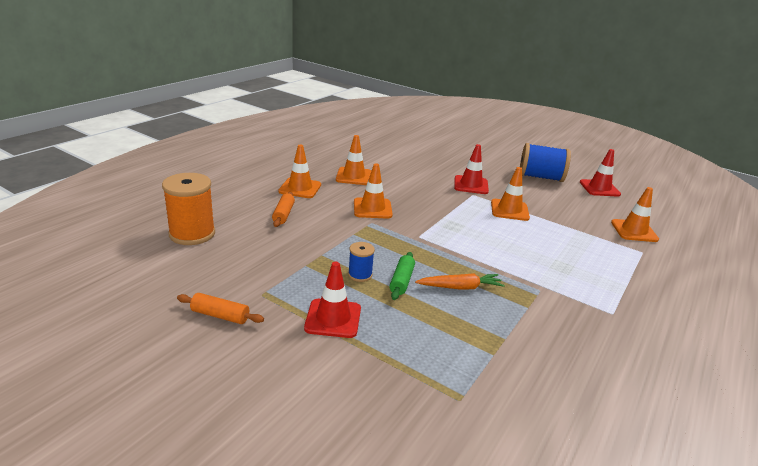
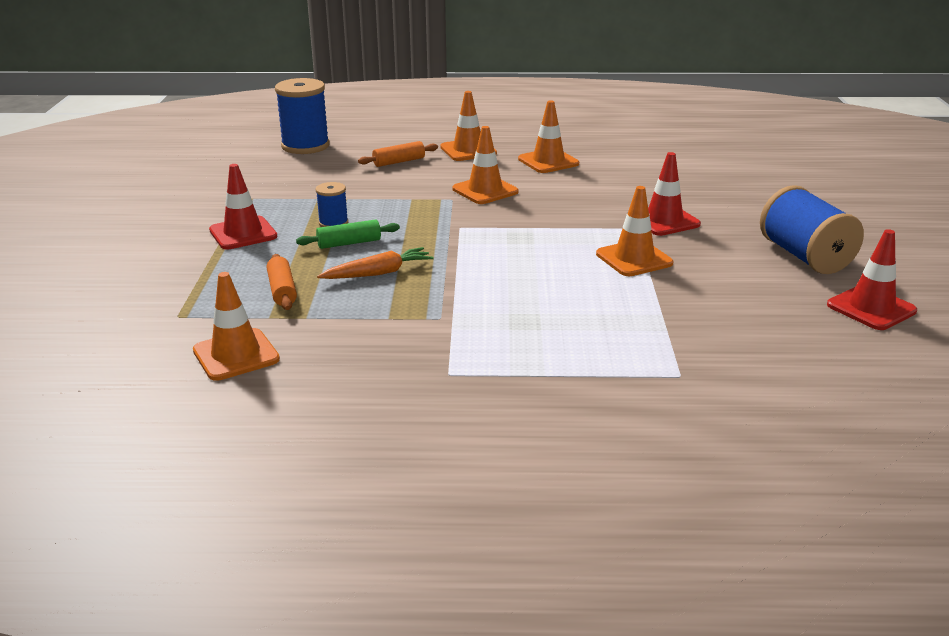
camera: 60 degrees right, 0 degrees up
orange spool [162,173,215,245] -> blue spool [275,78,330,154]
orange rolling pin [177,293,264,324] -> orange rolling pin moved to [267,254,297,310]
orange carrot [415,273,505,290] -> orange carrot turned 75 degrees counterclockwise [317,247,434,279]
orange traffic cone [611,187,659,242] -> orange traffic cone moved to [193,272,280,381]

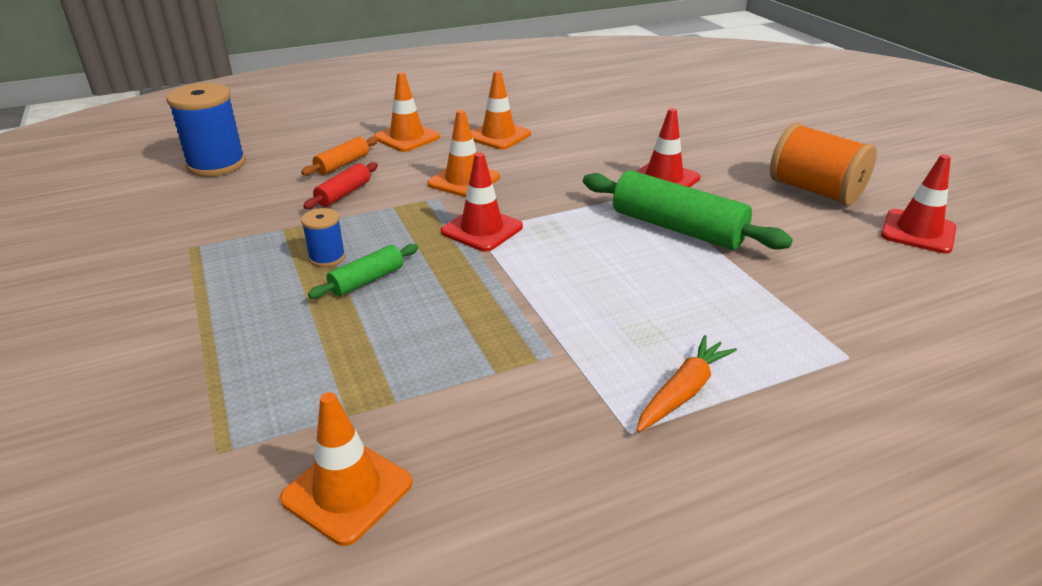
camera: 25 degrees left, 5 degrees up
red traffic cone [209,164,278,249] -> red traffic cone moved to [441,152,523,252]
orange rolling pin [267,254,297,310] -> none
orange carrot [317,247,434,279] -> orange carrot moved to [636,335,737,432]
orange traffic cone [596,186,673,276] -> green rolling pin [583,170,793,250]
blue spool [760,185,864,274] -> orange spool [770,123,877,206]
none -> red rolling pin [303,162,378,209]

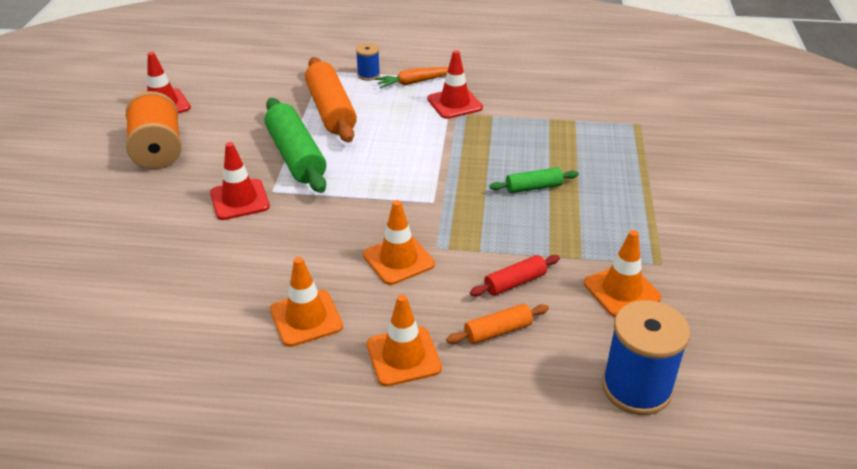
camera: 150 degrees left, 5 degrees up
orange traffic cone [280,392,412,546] -> orange traffic cone moved to [584,230,661,317]
blue spool [301,208,345,267] -> blue spool moved to [356,43,380,81]
red traffic cone [441,152,523,252] -> red traffic cone moved to [427,50,483,119]
none -> orange rolling pin [305,57,357,142]

